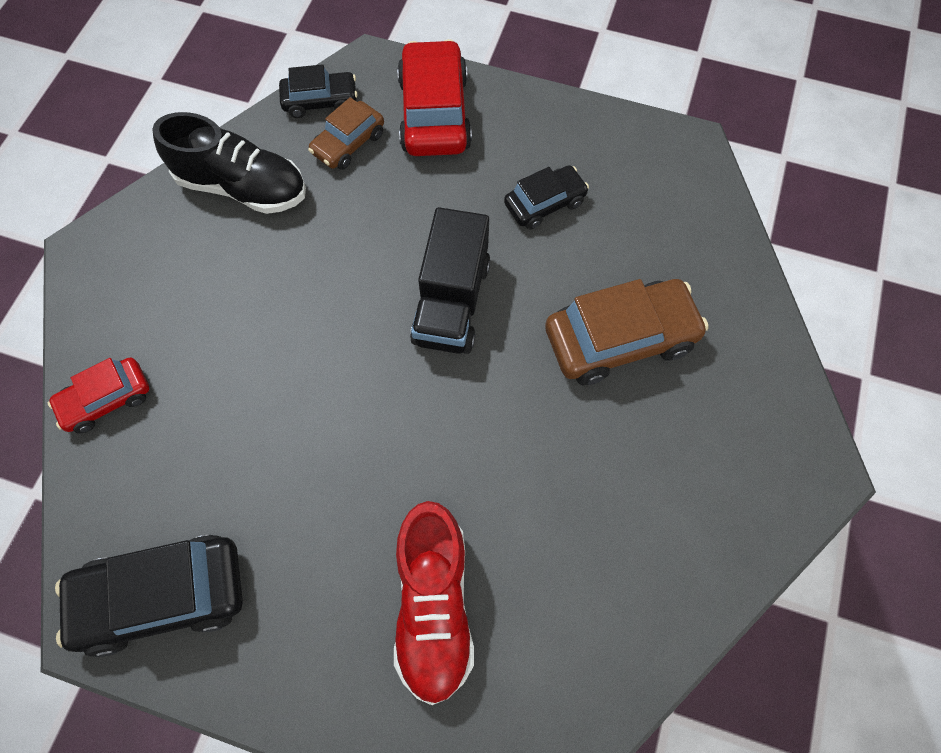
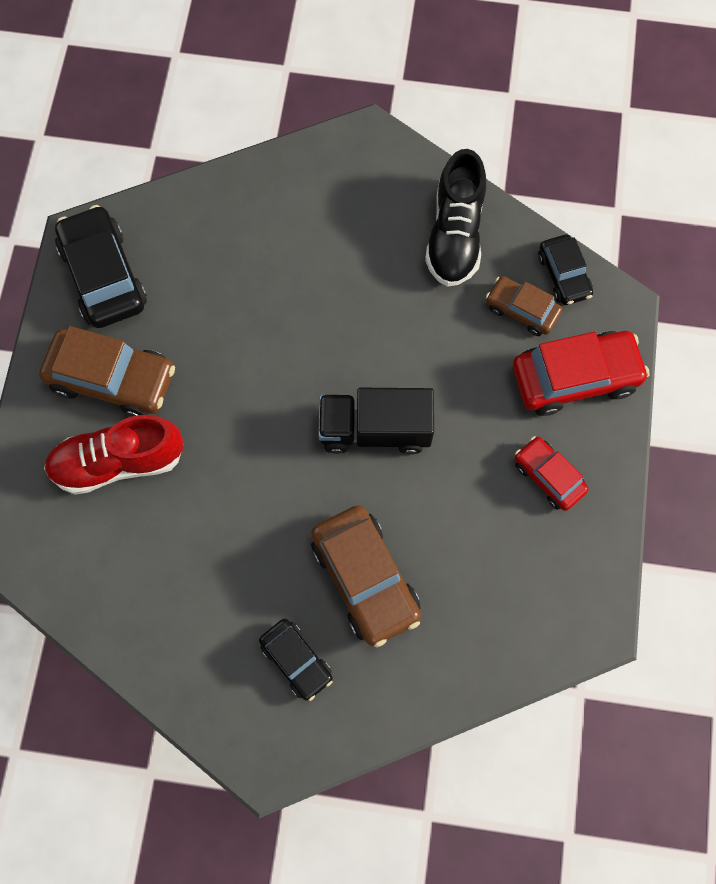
camera: 80 degrees right, 5 degrees up
red car [48,358,149,433] -> red car moved to [515,436,589,511]
black car [504,165,589,229] -> black car moved to [259,619,333,701]
none -> brown car [39,326,175,417]

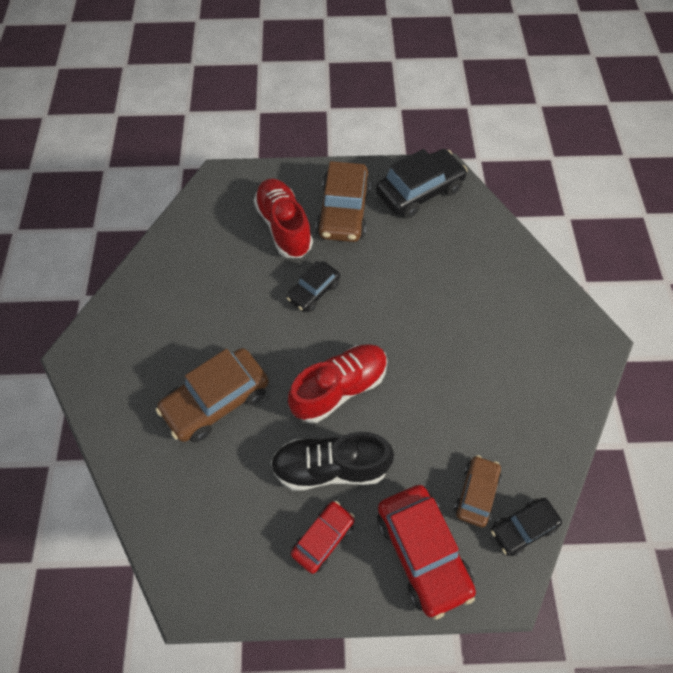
camera: 80 degrees right, 10 degrees down
black car [259,619,333,701] -> black car moved to [287,261,340,312]
black truck [318,388,434,455] -> red shoe [288,344,388,423]
black shoe [425,149,486,287] -> black shoe moved to [270,432,394,490]

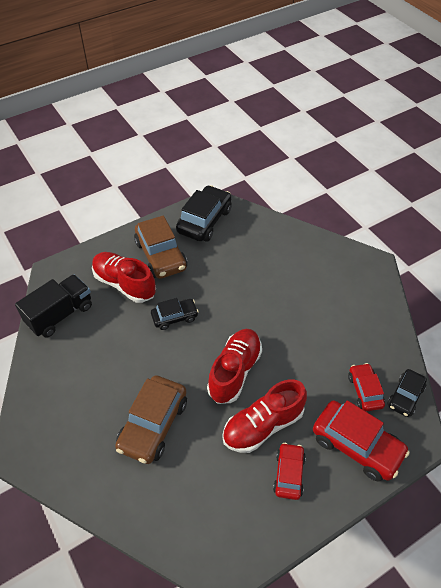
camera: 30 degrees left, 10 degrees down
black shoe [270,432,394,490] -> red shoe [222,380,307,453]
black car [287,261,340,312] -> black car turned 120 degrees counterclockwise [151,298,199,330]
brown car [454,455,502,527] -> red car [348,363,385,412]
none -> black truck [15,274,92,338]

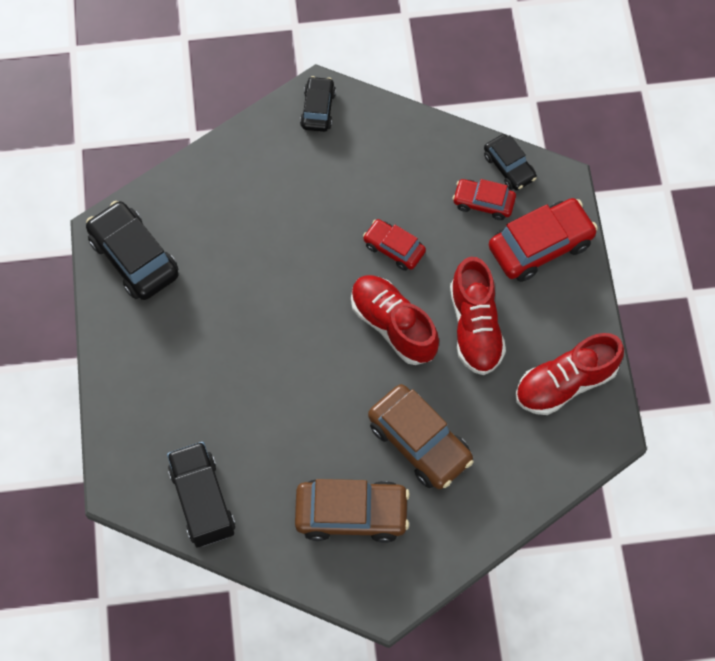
camera: 65 degrees left, 15 degrees up
red shoe [92,252,156,303] -> red shoe moved to [515,333,624,415]
brown car [134,215,187,279] -> brown car moved to [295,479,410,543]
black car [151,298,199,330] -> black car moved to [300,76,336,132]
red car [273,443,306,500] -> red car moved to [363,219,426,271]

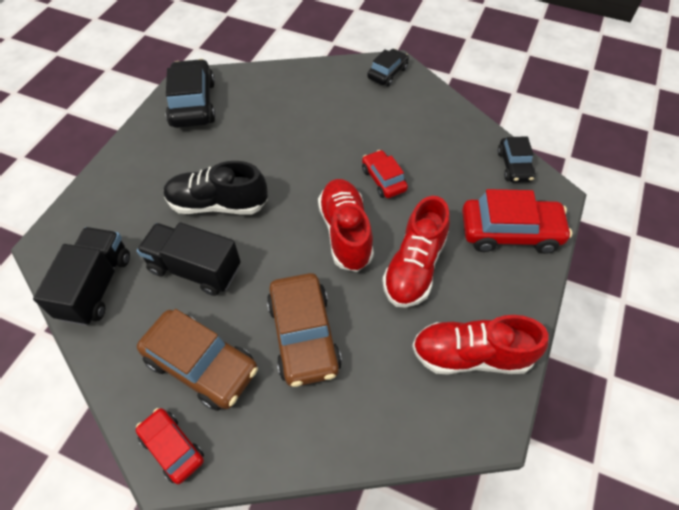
camera: 30 degrees right, 10 degrees down
red car [453,179,516,220] -> red car moved to [136,408,204,484]
none -> black truck [137,222,241,296]
none -> black shoe [164,161,268,215]

